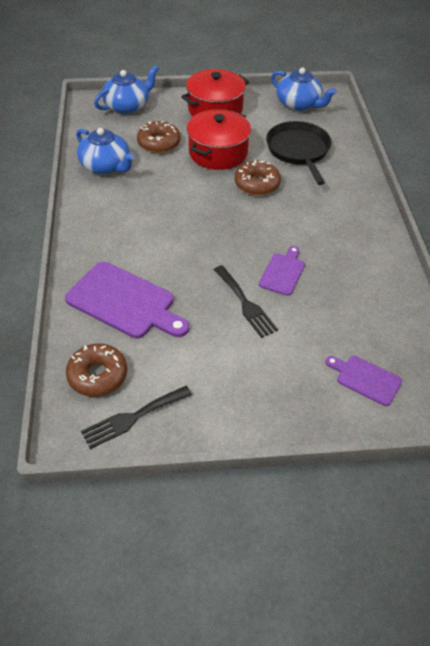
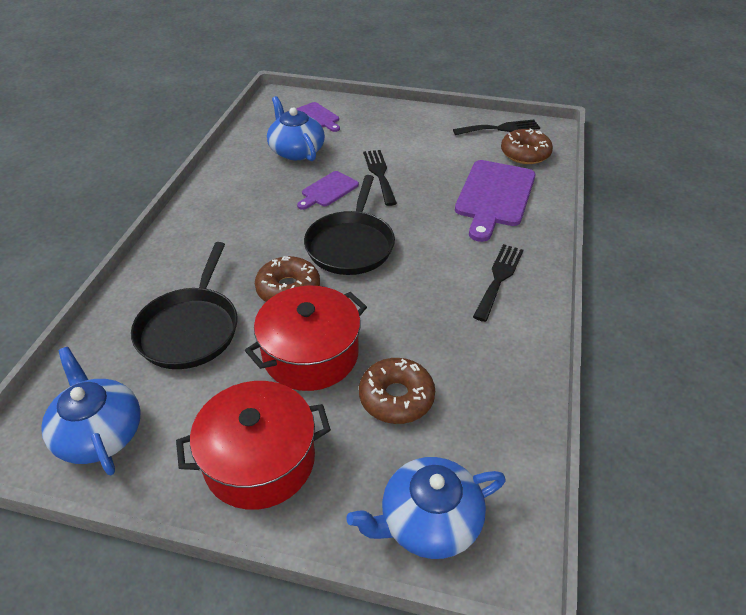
camera: 160 degrees left, 5 degrees down
purple cutting board [65,262,189,338] -> purple cutting board turned 120 degrees counterclockwise [455,160,535,242]
blue teapot [76,128,134,174] -> blue teapot moved to [267,96,325,161]
none -> black pan [304,175,395,275]
none -> black fork [473,244,523,322]

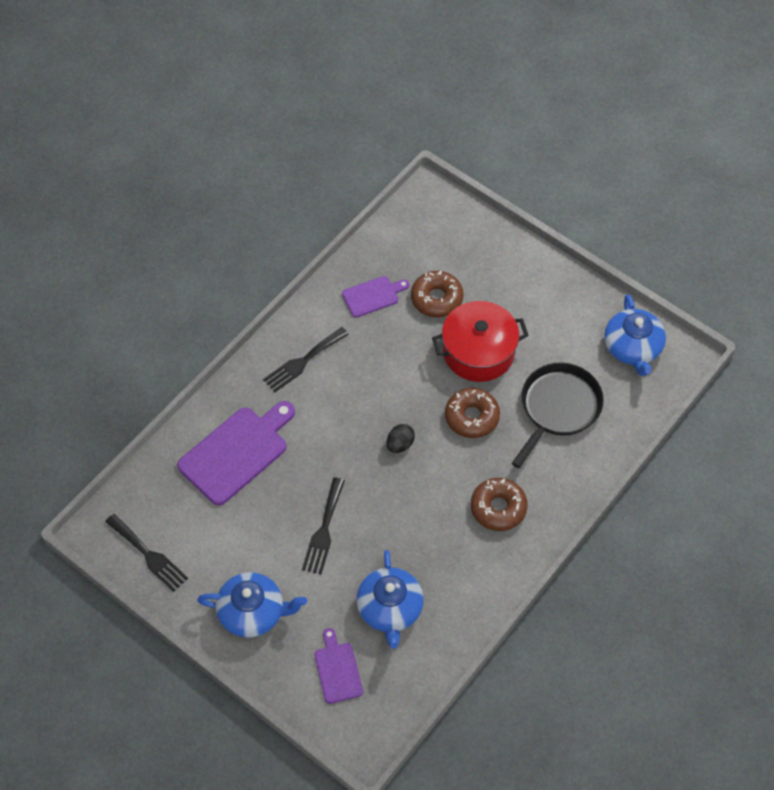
camera: 155 degrees left, 15 degrees up
red pot [176,381,331,510] -> none
purple cutting board [297,171,359,210] -> purple cutting board moved to [342,276,409,317]
black pan [304,175,395,275] -> black egg [386,424,415,453]
blue teapot [347,457,506,559] -> blue teapot moved to [197,572,307,638]
black fork [453,119,540,135] -> black fork turned 150 degrees counterclockwise [105,514,188,592]
brown donut [501,128,553,164] -> brown donut moved to [471,478,528,531]

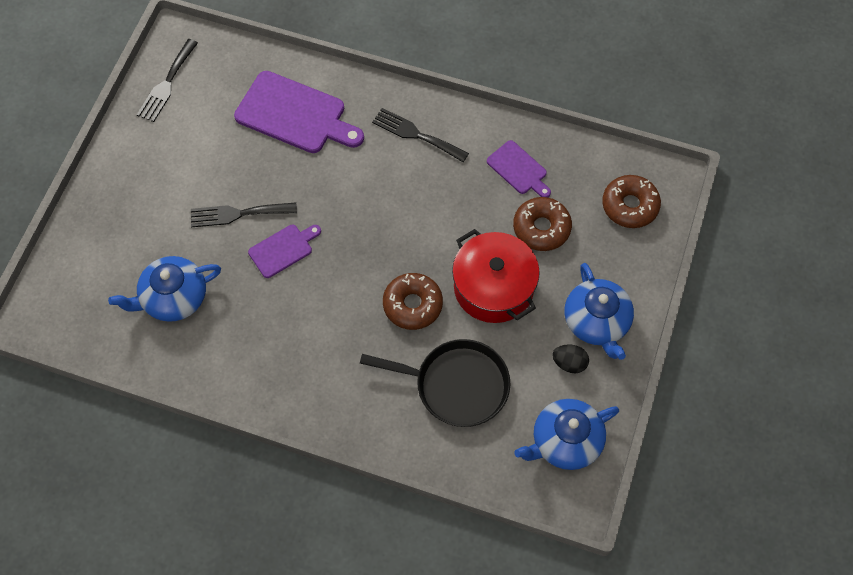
camera: 70 degrees right, 5 degrees up
blue teapot [197,572,307,638] -> blue teapot moved to [565,263,634,360]
purple cutting board [315,628,363,704] -> purple cutting board moved to [248,225,321,278]
black egg [386,424,415,453] -> black egg moved to [552,345,589,373]
brown donut [471,478,528,531] -> brown donut moved to [602,175,661,228]

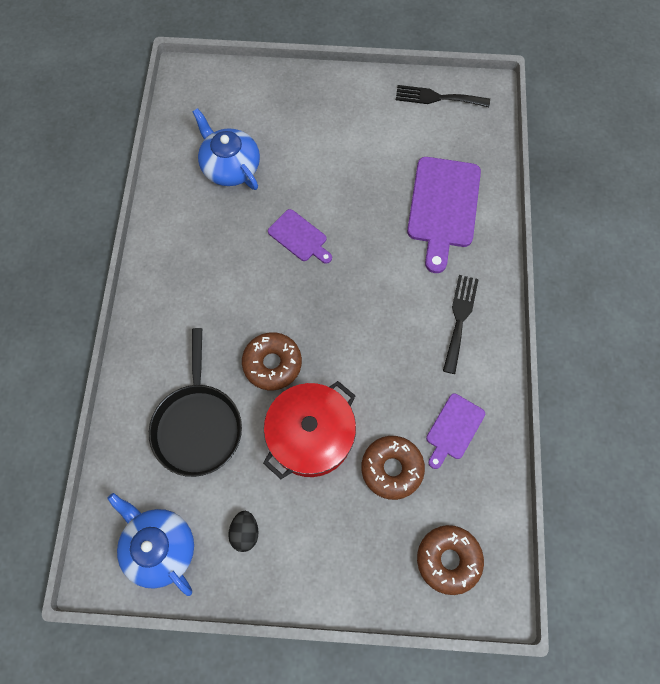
camera: 75 degrees right, 5 degrees up
black fork [191,202,297,227] -> none
blue teapot [565,263,634,360] -> none

